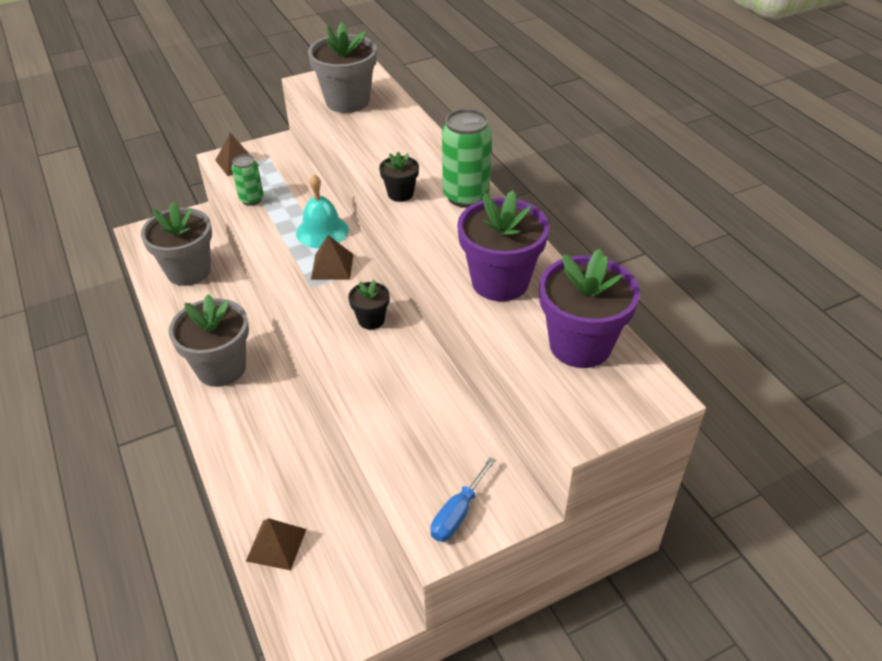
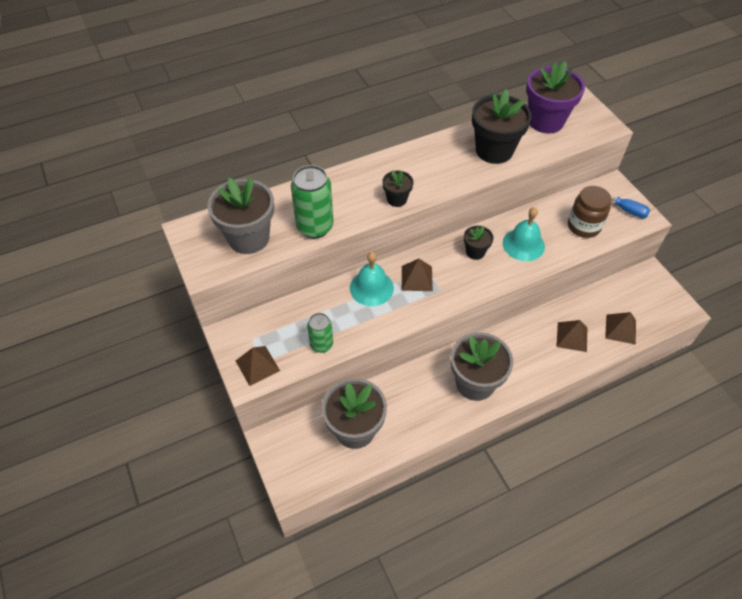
camera: 90 degrees left, 10 degrees up
green can [442,109,492,208] -> green can moved to [291,165,334,238]
purple flower pot [457,191,549,301] -> black flower pot [472,89,532,164]
none -> turquoise bell [503,207,545,261]
none -> brown pyramid [556,320,588,352]
none -> brown jar [568,186,611,238]

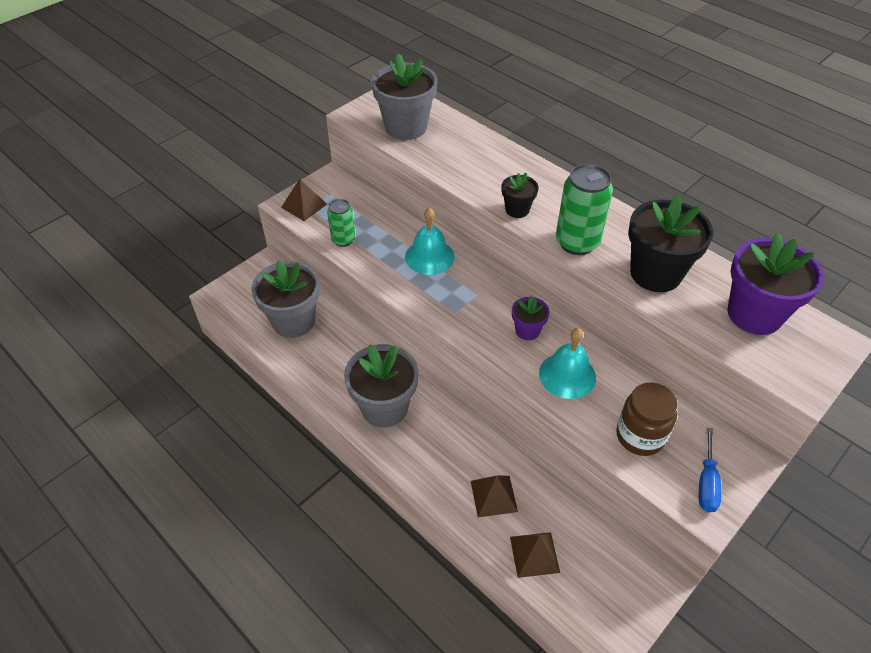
camera: 70 degrees right, 5 degrees down
green can [291,165,334,238] -> green can moved to [556,164,613,255]
brown pyramid [402,259,433,291] -> none
black flower pot [464,226,494,260] -> purple flower pot [512,296,550,340]

